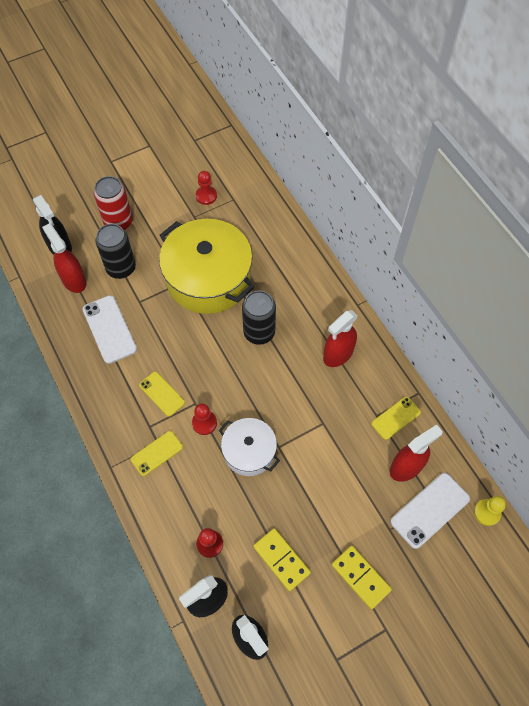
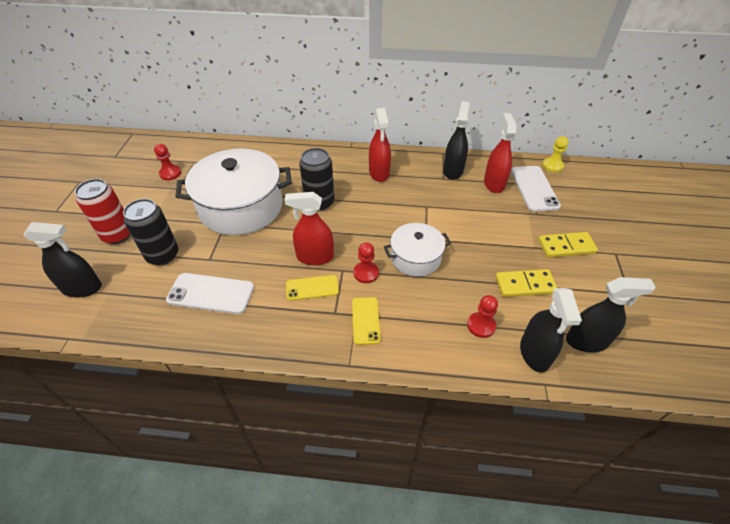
camera: 55 degrees left, 15 degrees down
red spray bottle [42,223,86,293] -> red spray bottle moved to [285,192,334,265]
yellow pot [159,219,255,314] -> white pot [175,148,292,235]
yellow phone [371,397,421,440] -> black spray bottle [443,101,470,180]

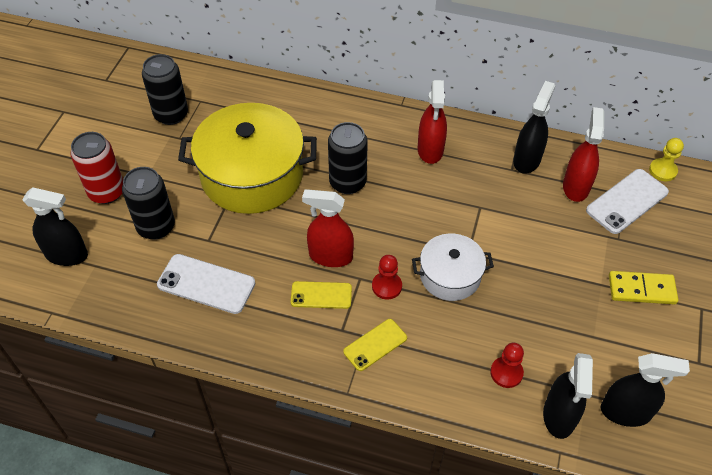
camera: 10 degrees right, 5 degrees up
red pawn [154,144,181,180] -> black can [142,54,188,125]
white pot [175,148,292,235] -> yellow pot [178,103,317,214]
yellow phone [352,297,380,345] -> yellow phone turned 45 degrees clockwise [343,319,407,371]
yellow domino [496,269,557,297] -> none
white phone [511,166,561,212] -> white phone turned 45 degrees clockwise [586,169,669,234]

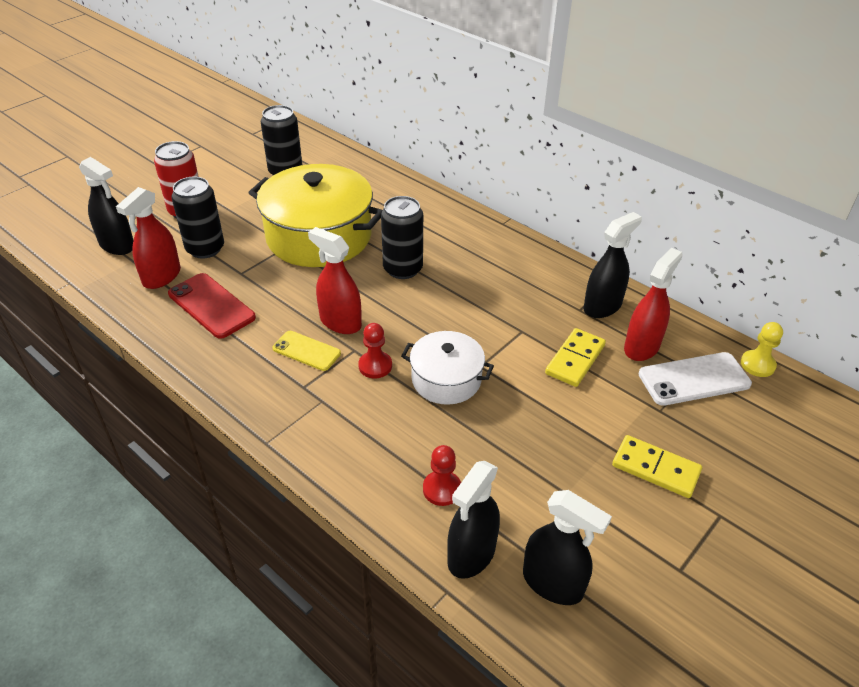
camera: 25 degrees right, 10 degrees down
white phone [157,254,255,314] -> red phone [168,273,256,339]
yellow phone [343,319,407,371] -> none
red spray bottle [418,80,447,164] -> red spray bottle moved to [116,187,181,289]
none -> yellow domino [545,328,606,387]

